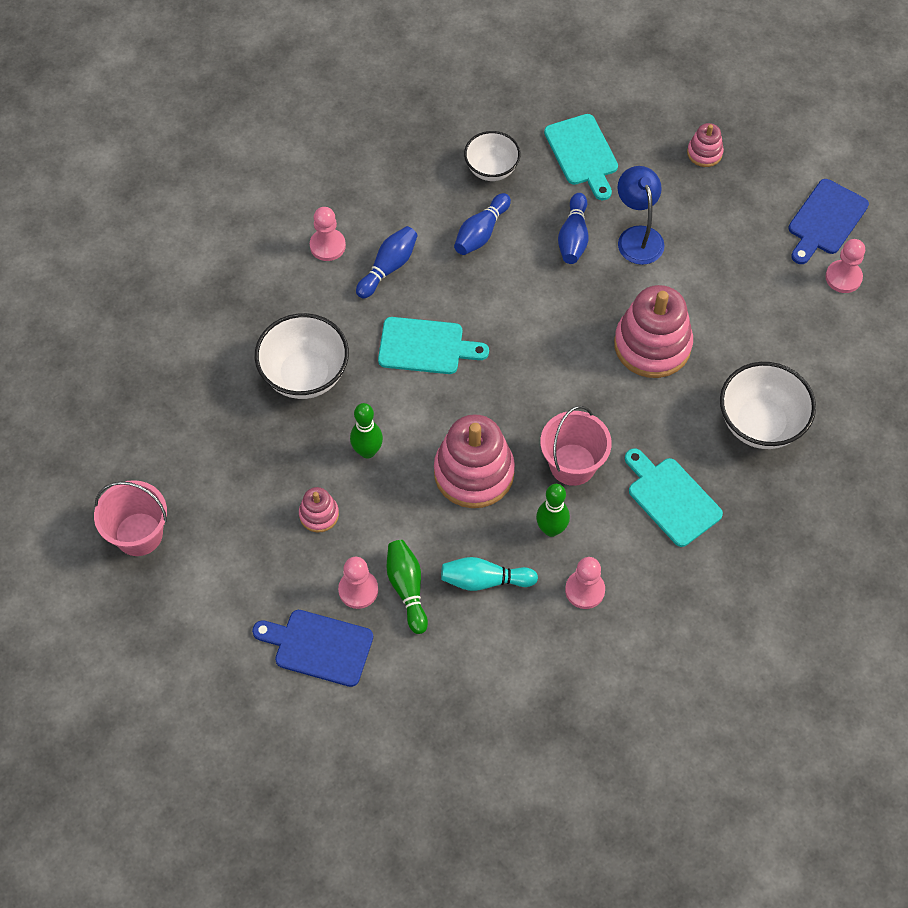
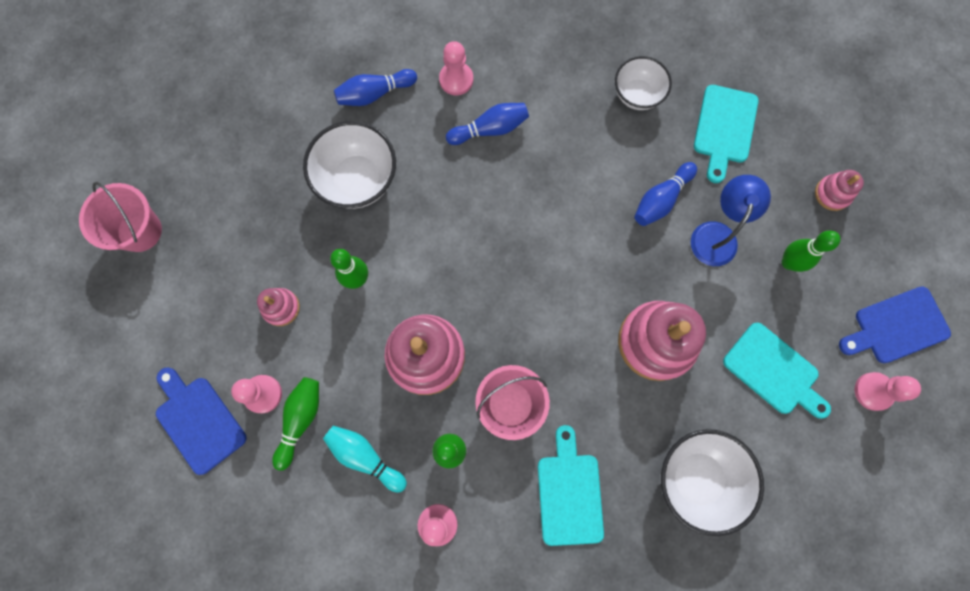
camera: 35 degrees right, 15 degrees up
turquoise cutting board [378,317,489,374] -> turquoise cutting board moved to [723,323,831,419]
blue bowling pin [454,193,511,255] -> blue bowling pin moved to [334,69,417,106]
none -> green bowling pin [782,230,841,272]

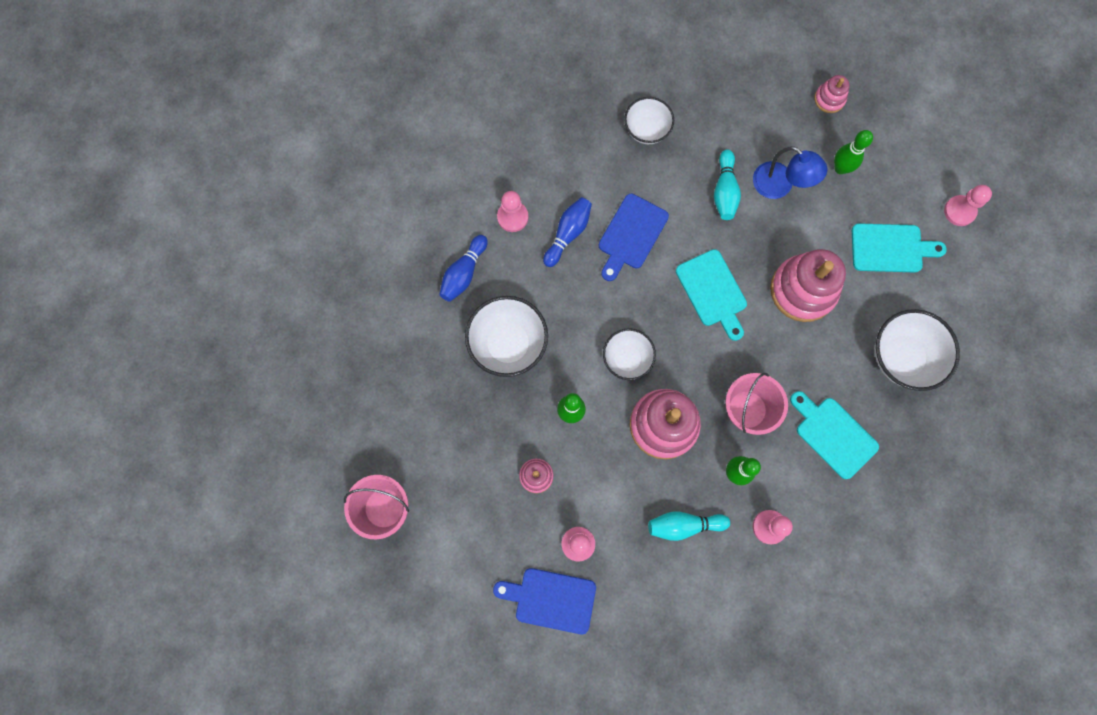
camera: 40 degrees left, 0 degrees up
green bowling pin [272,377,319,471] -> none
blue bowling pin [634,162,697,226] -> turquoise bowling pin [714,149,741,220]
blue lamp [691,175,771,266] -> blue lamp turned 150 degrees clockwise [753,146,827,199]
turquoise cutting board [694,85,759,183] -> turquoise cutting board moved to [676,249,747,341]
blue cutting board [839,286,951,363] -> blue cutting board moved to [599,194,669,281]
none -> white bowl [603,328,656,380]

